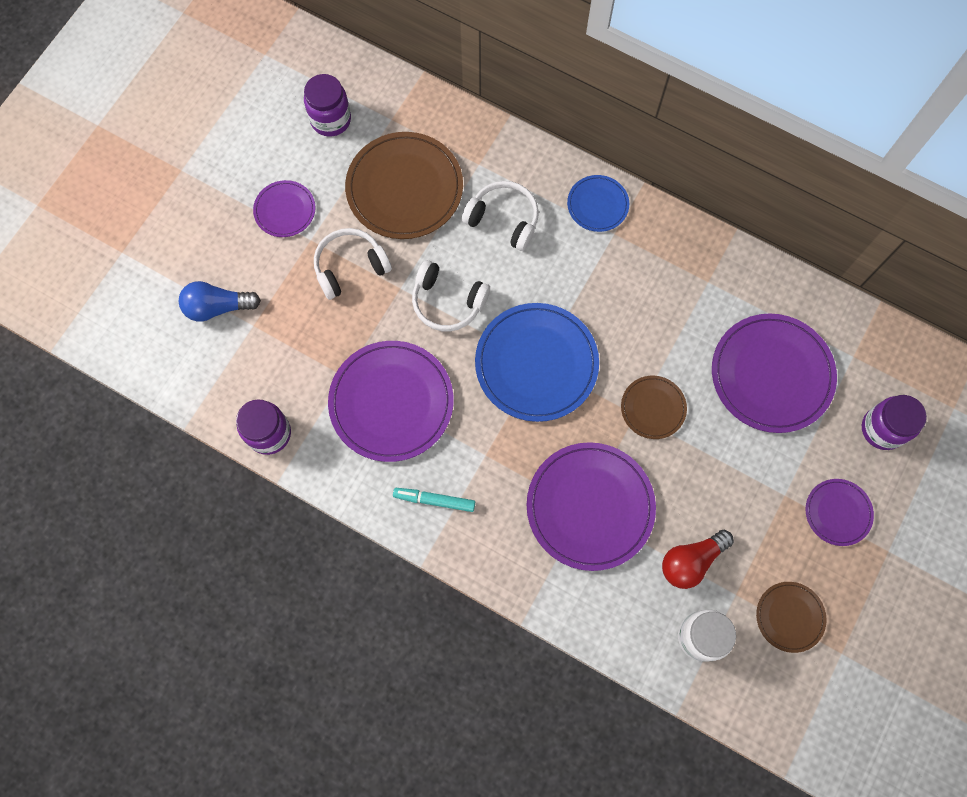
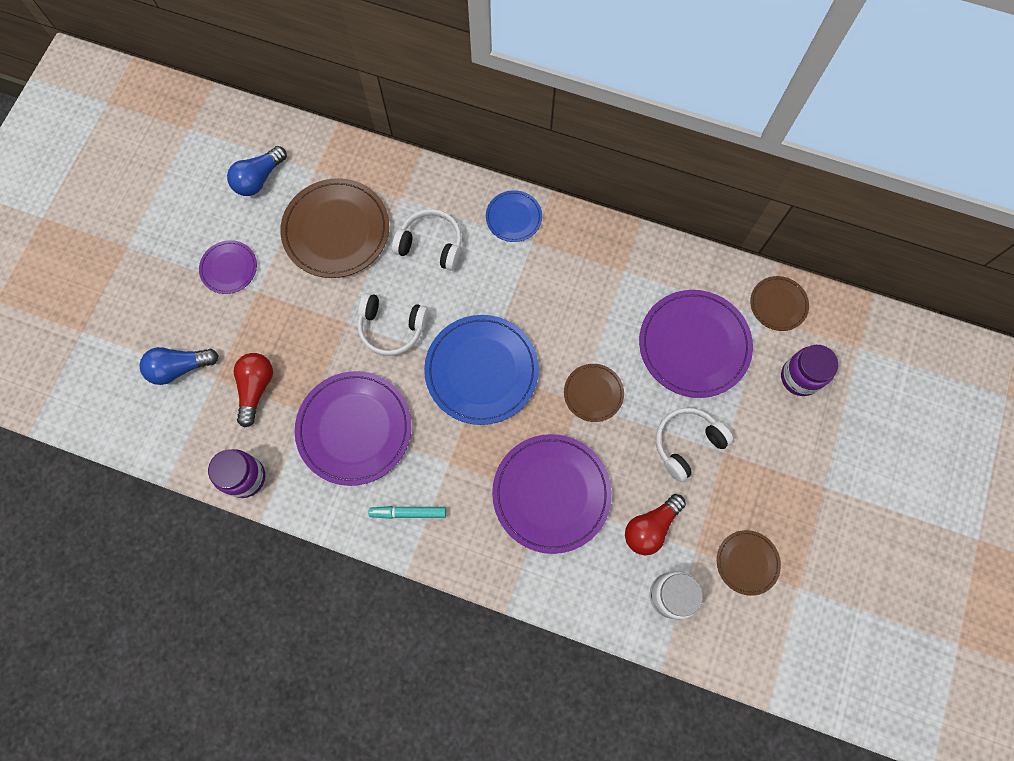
camera: 10 degrees left, 0 degrees up
purple jar [304,74,351,137] -> blue light bulb [227,146,287,196]
white headphones [314,228,392,300] -> white headphones moved to [656,408,733,482]
purple plate [806,479,874,546] -> none
none -> red light bulb [233,353,273,428]
none -> brown plate [750,276,809,331]

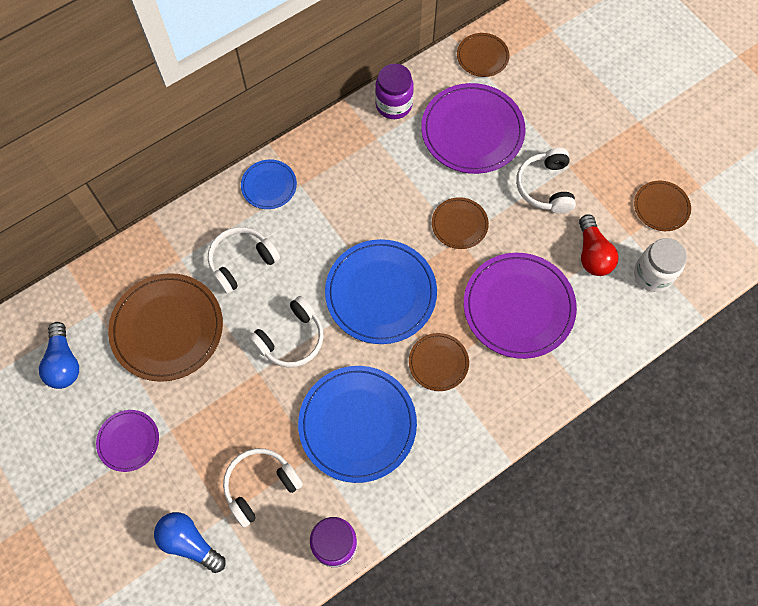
camera: 55 degrees left, 5 degrees down
blue light bulb [139,347,219,385] -> blue light bulb turned 105 degrees clockwise [154,512,226,573]
red light bulb [233,353,273,428] -> white headphones [223,448,303,527]
purple plate [295,371,412,486] -> blue plate [298,366,417,483]
turquoise marker [368,506,446,519] -> none
purple jar [781,345,838,396] -> purple jar moved to [375,64,414,119]
none -> brown plate [409,333,469,391]

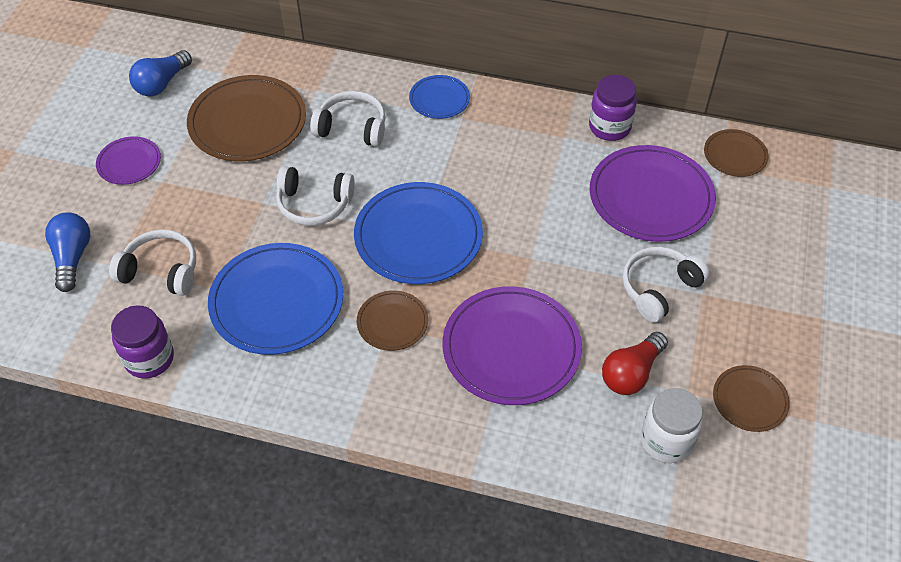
camera: 50 degrees right, 15 degrees down
brown plate [432,197,489,249] -> none

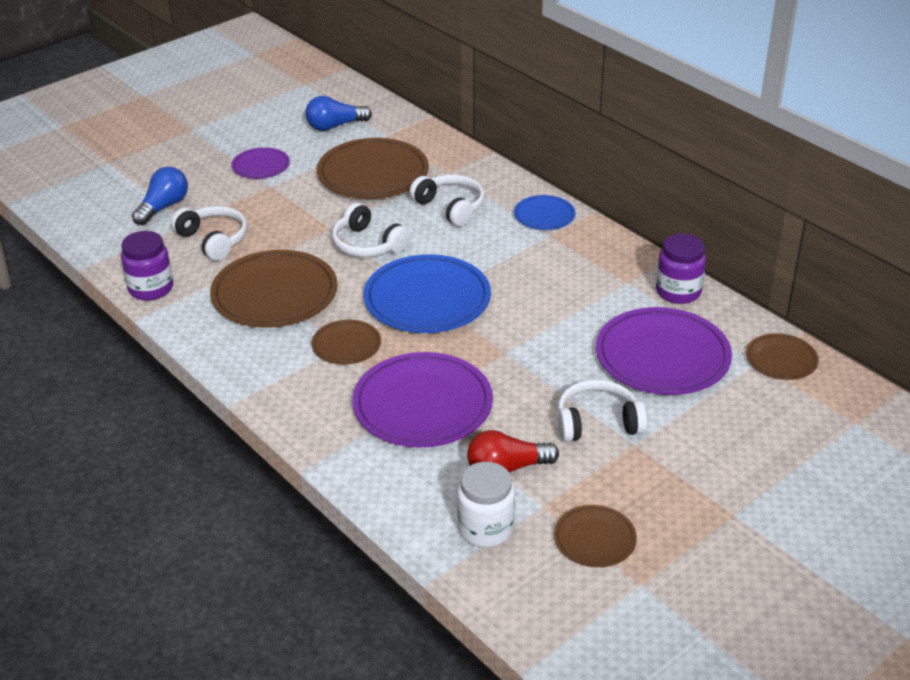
camera: 35 degrees right, 15 degrees down
blue plate [208,243,343,355] -> brown plate [210,250,338,327]

